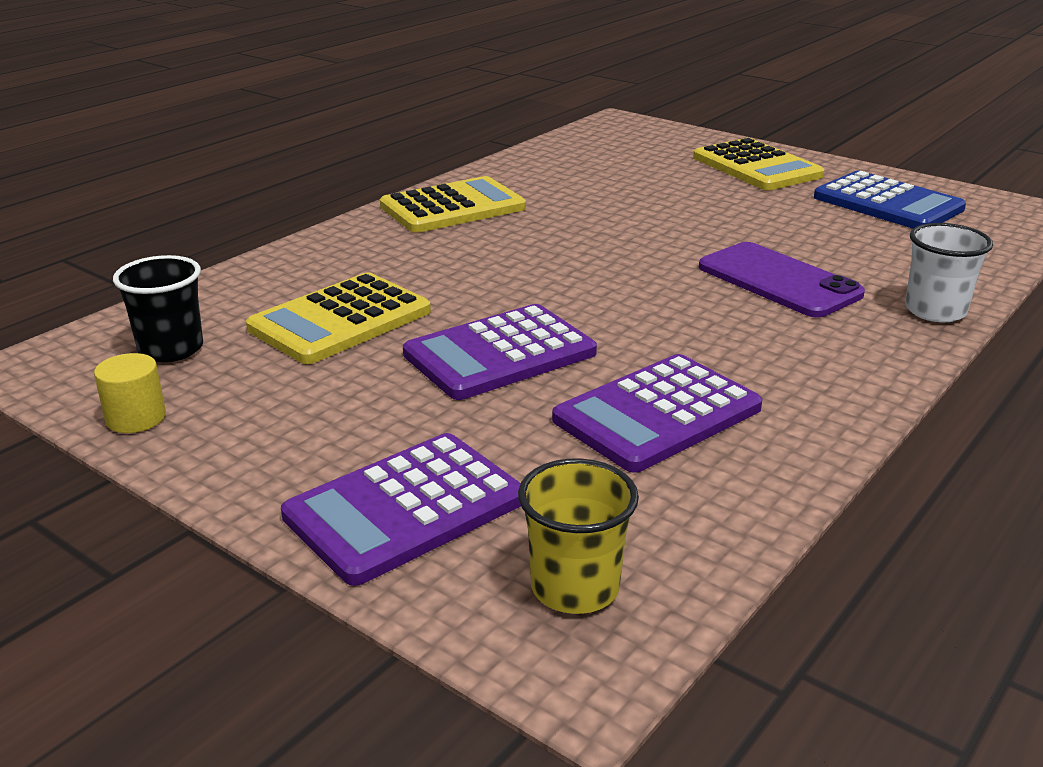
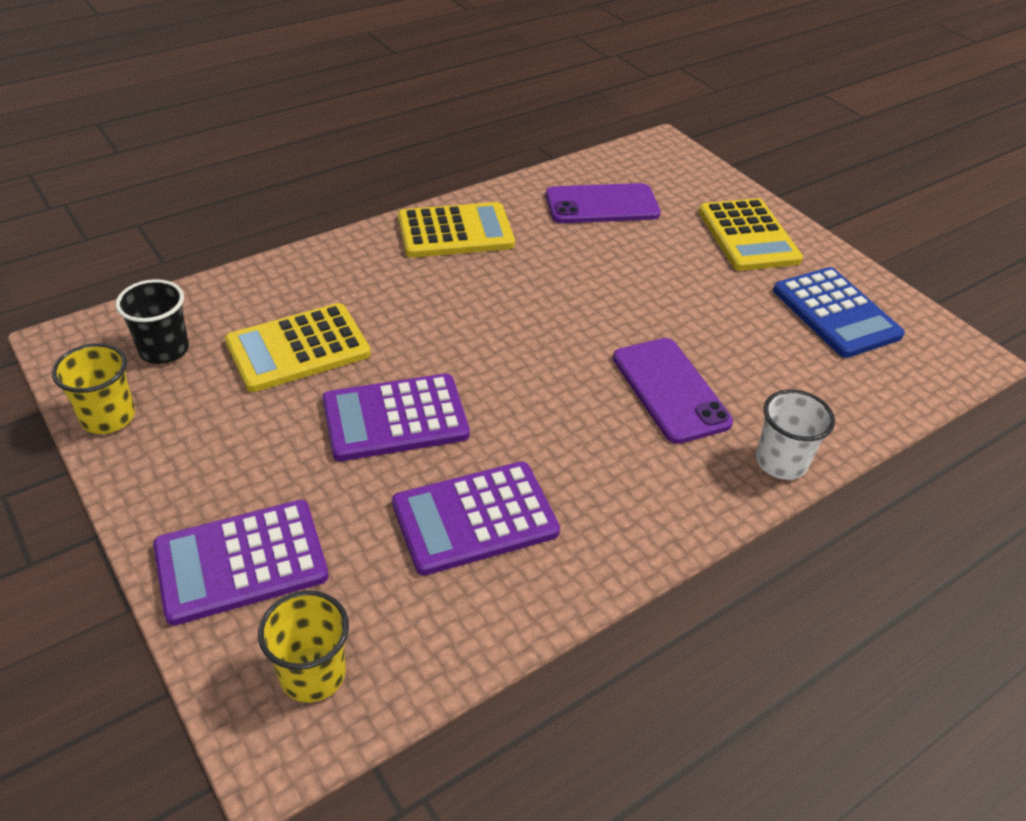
camera: 15 degrees right, 15 degrees up
yellow cylinder [94,353,166,433] -> yellow cup [52,343,135,434]
none -> purple phone [546,183,661,223]

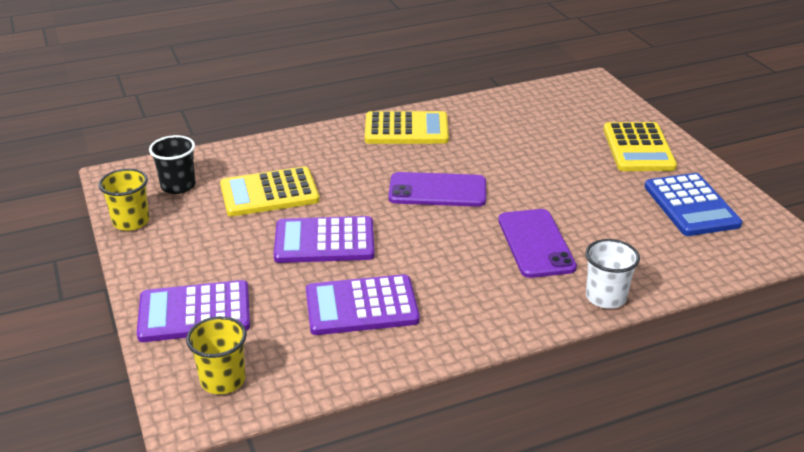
camera: 15 degrees right, 10 degrees down
purple phone [546,183,661,223] -> purple phone moved to [388,172,486,207]

